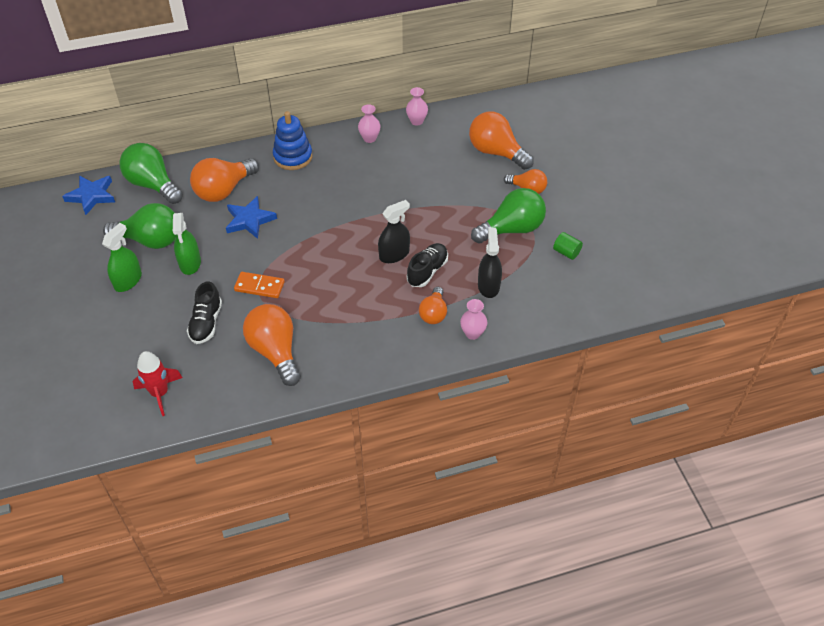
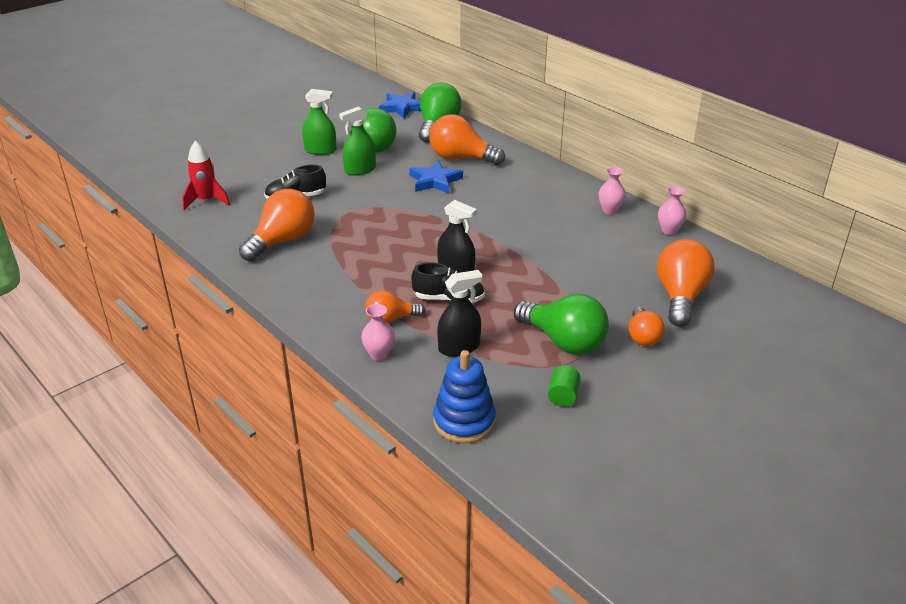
camera: 65 degrees right, 15 degrees down
orange domino [234,272,285,298] -> none
blue stacking toy [273,111,312,170] -> blue stacking toy moved to [433,350,496,443]

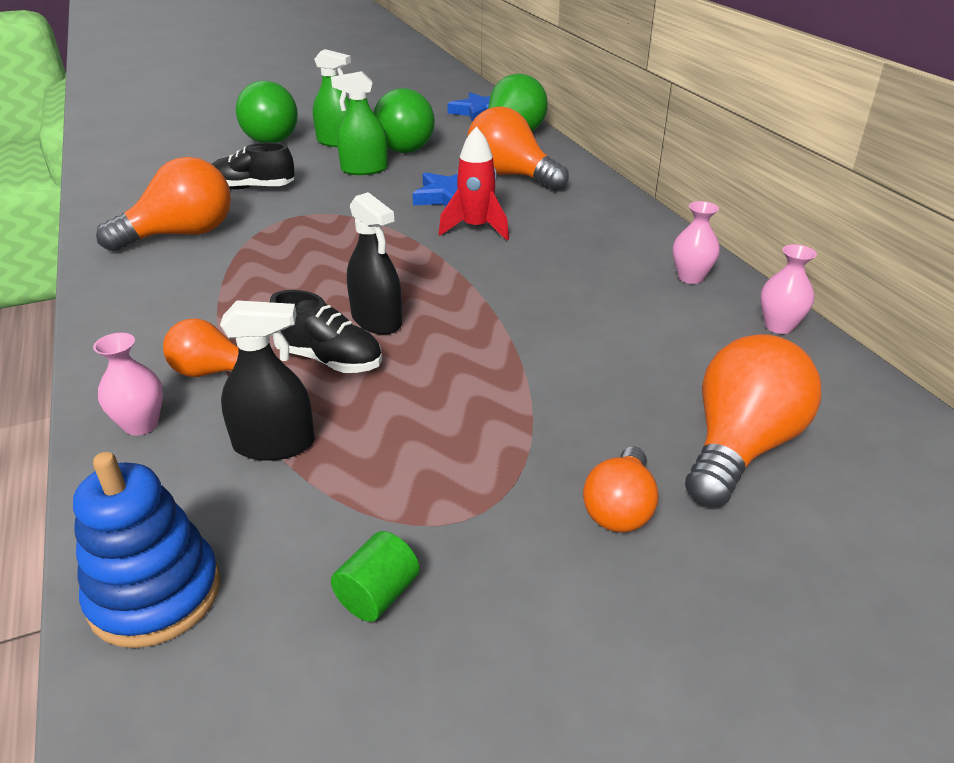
camera: 20 degrees right, 0 degrees up
red rocket [182,141,230,210] -> red rocket moved to [439,127,509,240]
green light bulb [514,294,609,355] -> green light bulb moved to [236,81,298,143]

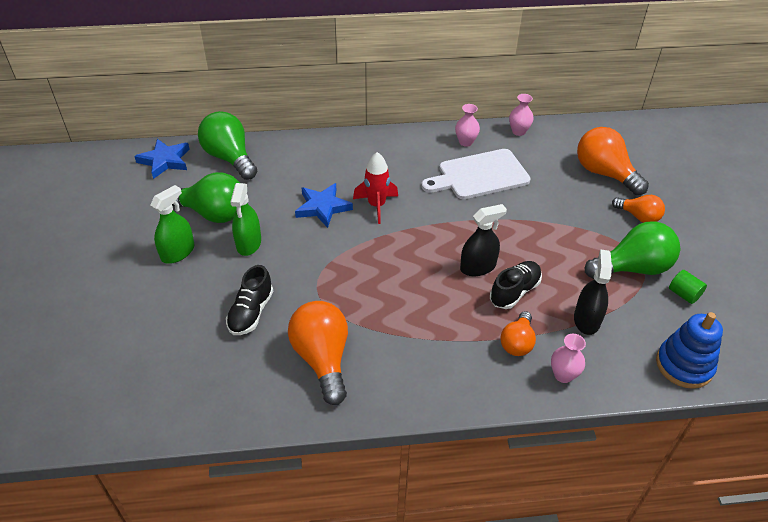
camera: 75 degrees left, 10 degrees up
green light bulb [236,81,298,143] -> green light bulb moved to [585,222,680,279]
orange light bulb [467,106,569,191] -> none
none -> white cutting board [421,149,531,199]

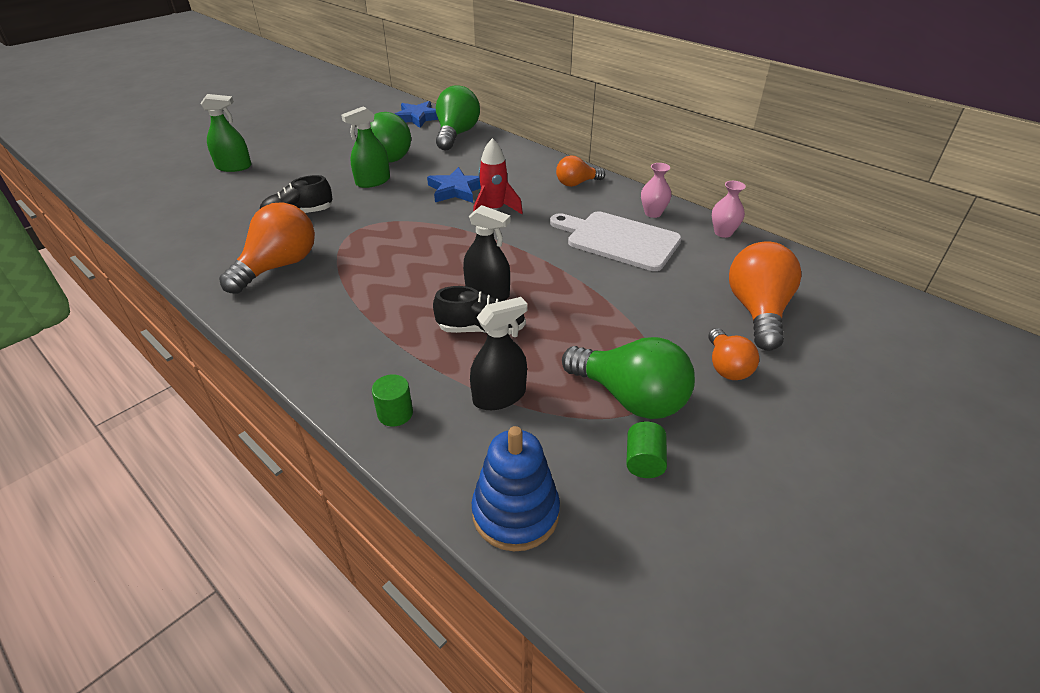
camera: 50 degrees right, 5 degrees down
green spray bottle [150,185,194,264] -> green spray bottle moved to [200,94,251,172]
orange light bulb [500,311,536,356] -> orange light bulb moved to [556,155,605,187]
pink vase [551,334,586,383] -> green cylinder [372,374,413,427]

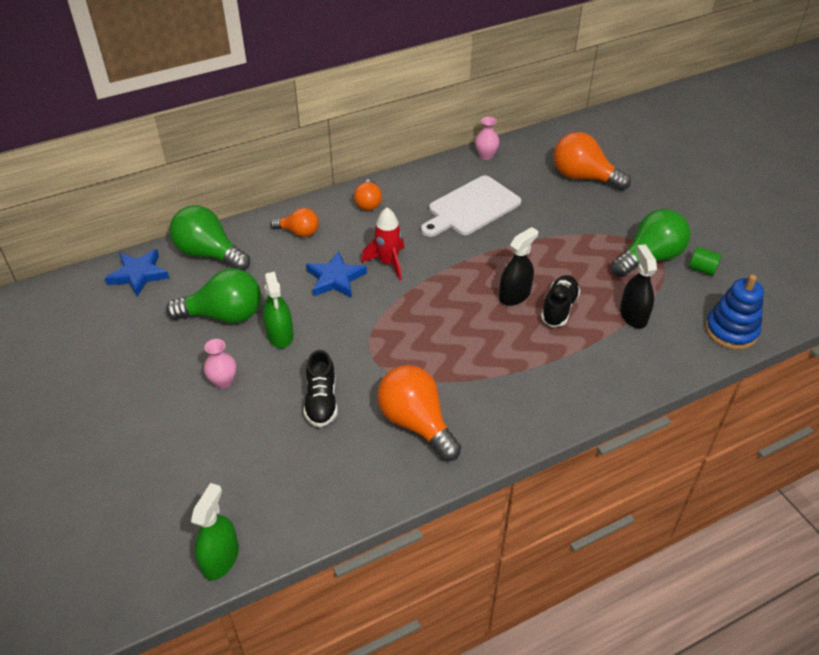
camera: 70 degrees left, 5 degrees up
green spray bottle [200,94,251,172] -> green spray bottle moved to [191,483,239,580]
green cylinder [372,374,413,427] -> none
pink vase [641,163,672,218] -> pink vase moved to [204,339,237,389]
orange light bulb [708,328,759,380] -> orange light bulb moved to [270,208,319,237]

